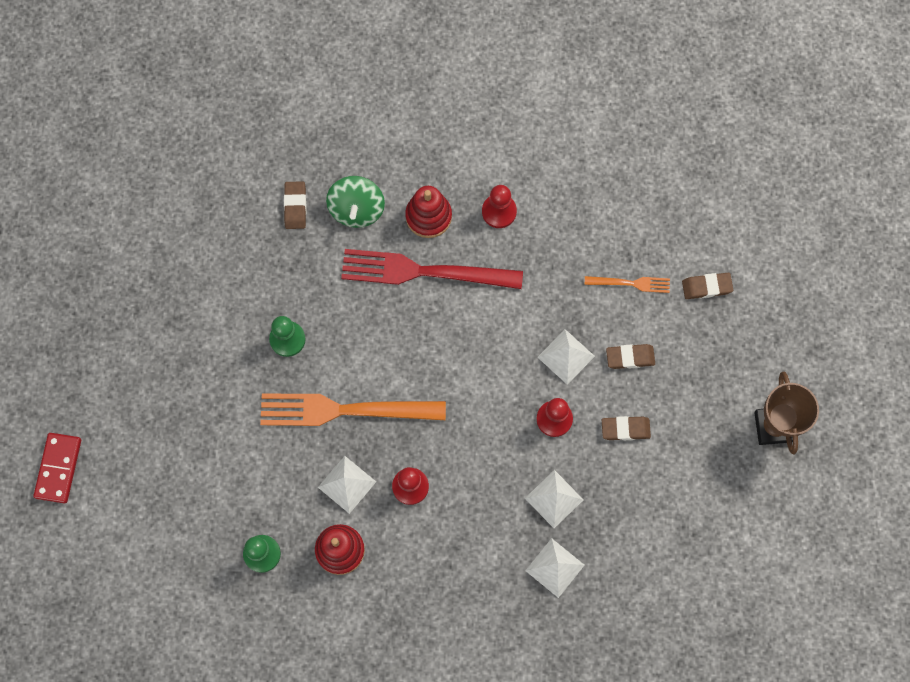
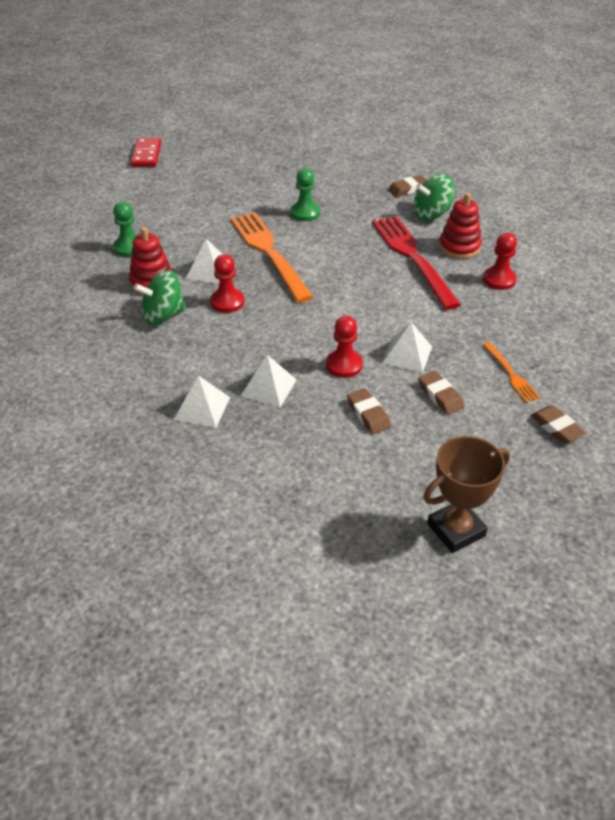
camera: 65 degrees right, 30 degrees down
red domino [33,433,81,503] -> red domino turned 75 degrees counterclockwise [131,138,162,167]
none -> green spinning top [134,270,186,325]

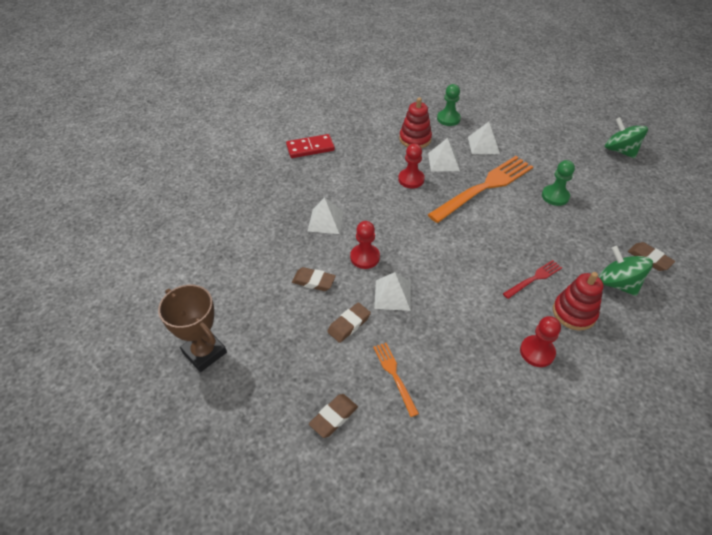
camera: 75 degrees right, 5 degrees up
red domino [131,138,162,167] -> red domino moved to [286,134,335,158]
green spinning top [134,270,186,325] -> green spinning top moved to [605,117,648,158]
white pyramid [174,375,230,428] -> white pyramid moved to [468,122,500,154]
brown eraser [347,388,391,434] -> brown eraser turned 60 degrees clockwise [292,267,336,291]
red fork [372,216,461,310] -> red fork [503,260,562,299], size x0.47
orange fork [483,342,540,403] -> orange fork turned 105 degrees clockwise [373,343,419,417]

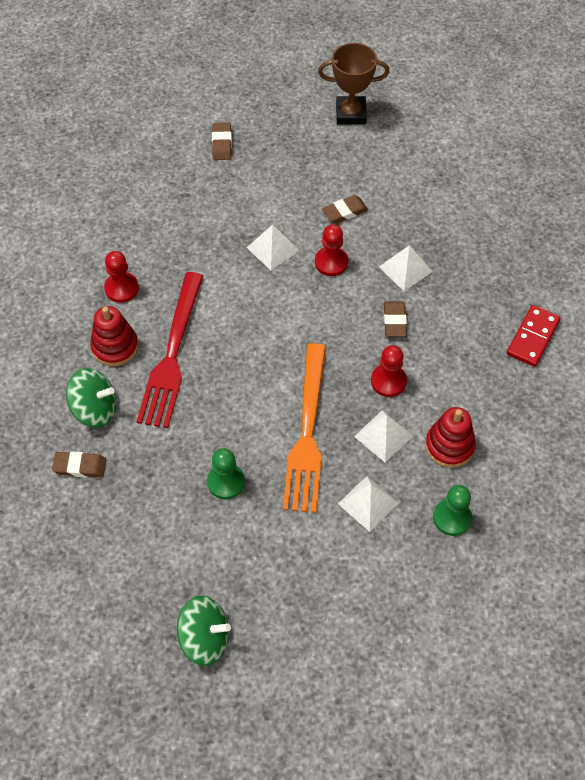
camera: 135 degrees right, 10 degrees up
brown eraser [327,303,371,343] -> brown eraser moved to [384,301,407,337]
orange fork [373,343,419,417] -> none
red fork [503,260,562,299] -> red fork [136,272,203,428], size x2.12

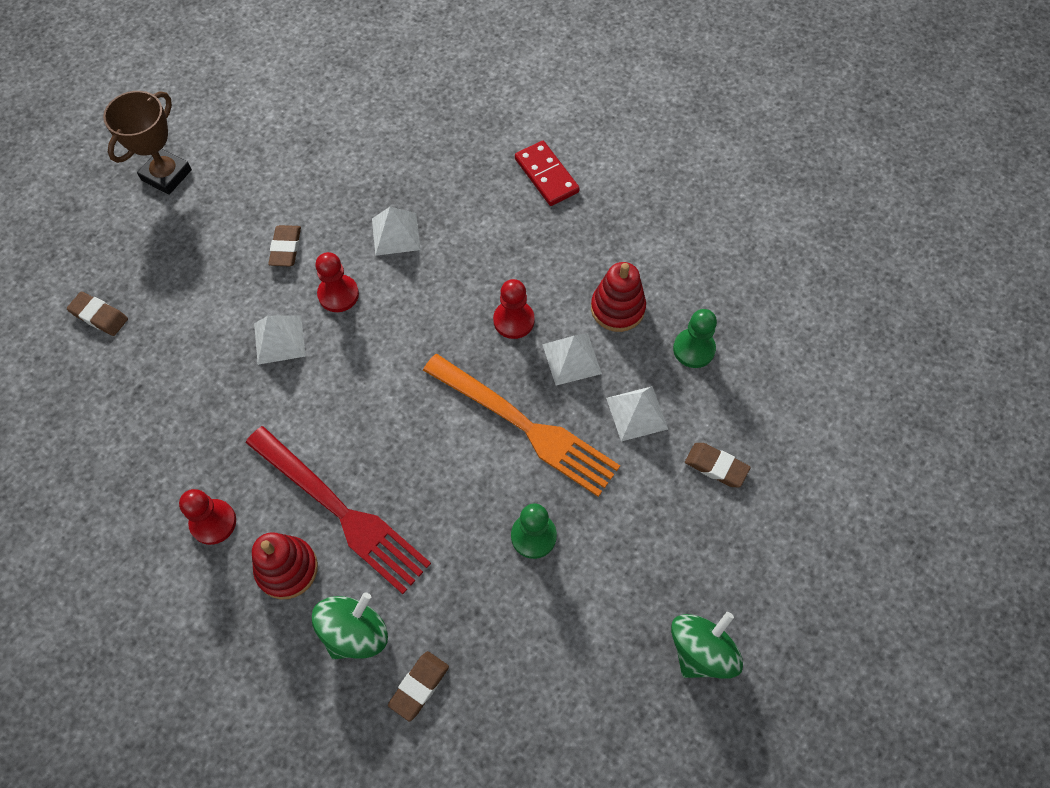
camera: 60 degrees left, 5 degrees up
brown eraser [384,301,407,337] -> brown eraser moved to [685,443,751,487]

